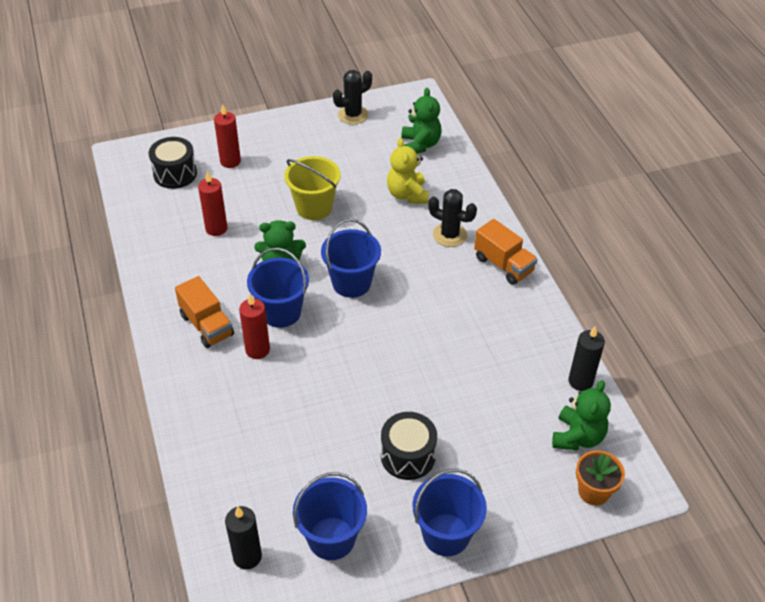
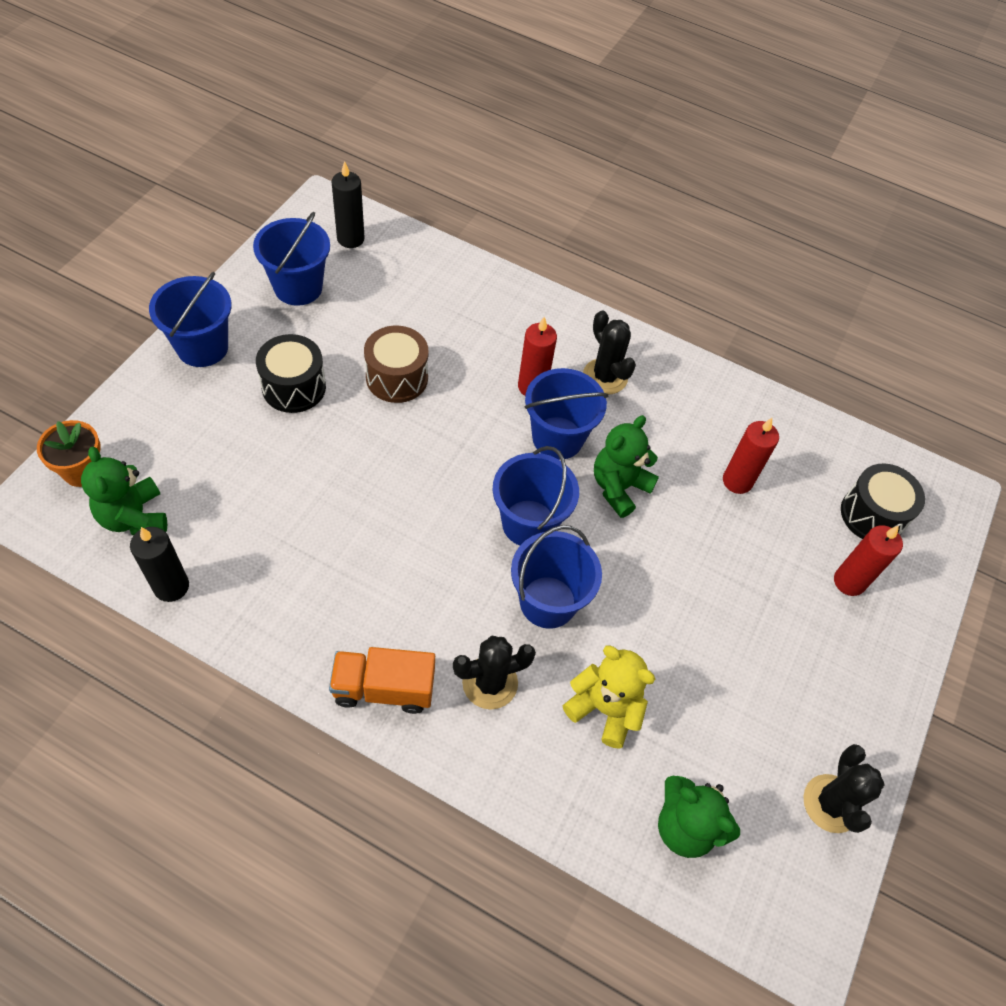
camera: 130 degrees right, 10 degrees up
orange truck [175,276,234,348] -> black cactus [583,311,636,394]
yellow bucket [284,156,341,220] -> none
none -> brown drum [364,326,429,403]
none -> blue bucket [511,525,602,629]

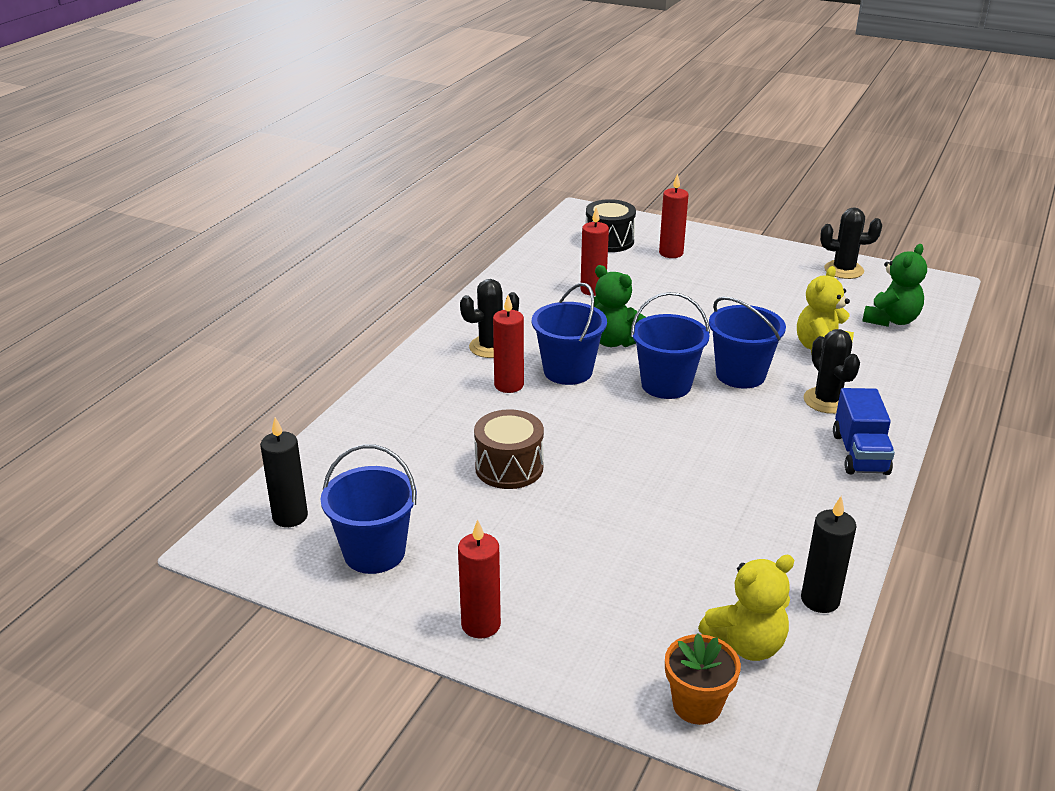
camera: 85 degrees left, 25 degrees down
green teddy bear [81,447,167,535] -> yellow teddy bear [698,555,794,661]
blue bucket [149,272,232,367] -> red candle [458,519,501,639]
black drum [256,334,326,413] -> none
orange truck [329,647,435,714] -> blue truck [833,388,895,475]

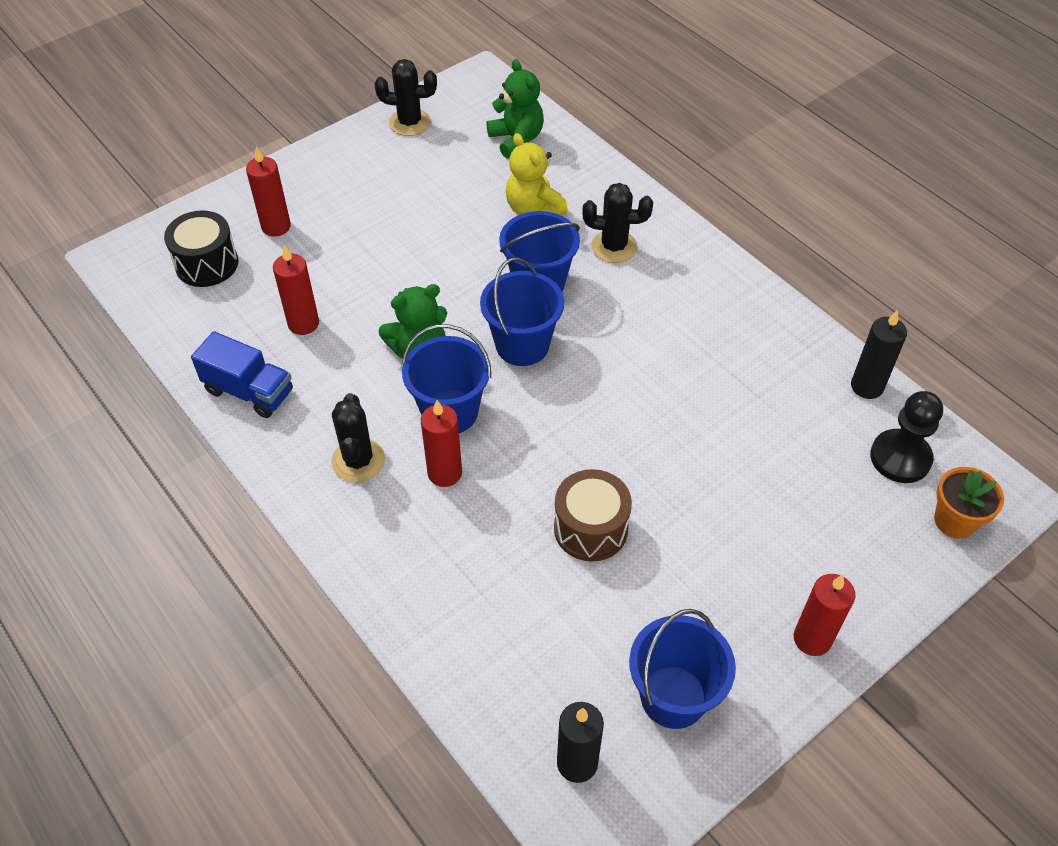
camera: 65 degrees left, 20 degrees up
yellow teddy bear [698,555,794,661] -> black pawn [870,391,943,483]
black cactus [820,207,882,279] -> black cactus turned 60 degrees clockwise [374,59,437,136]
blue truck [833,388,895,475] -> blue truck moved to [191,331,293,418]

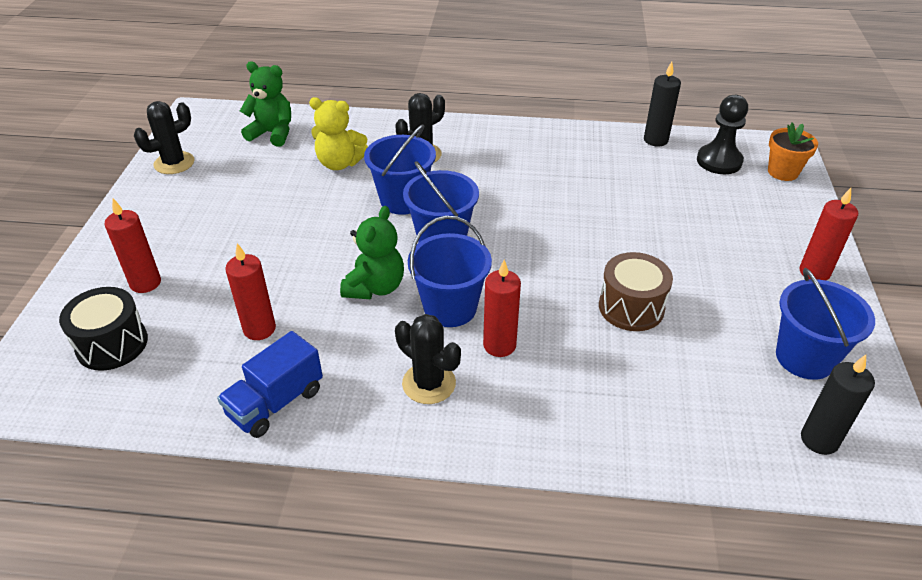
camera: 45 degrees left, 10 degrees down
blue truck [191,331,293,418] -> blue truck turned 150 degrees clockwise [217,331,323,438]

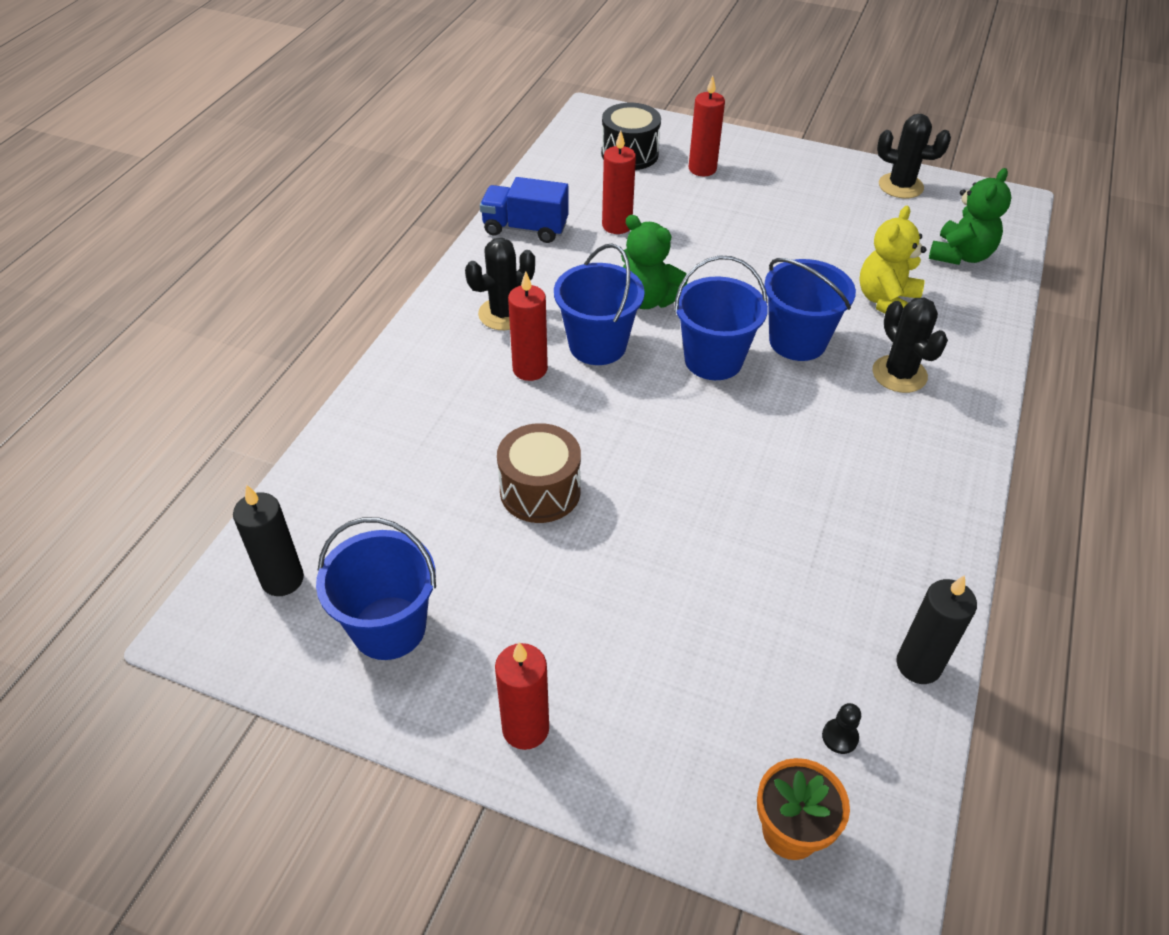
camera: 105 degrees right, 5 degrees up
black cactus [134,101,194,174] -> black cactus turned 45 degrees counterclockwise [877,114,951,198]
blue truck [217,331,323,438] -> blue truck turned 45 degrees counterclockwise [480,177,569,243]
black pawn [697,95,748,174] -> black pawn [822,703,861,754], size x0.44

